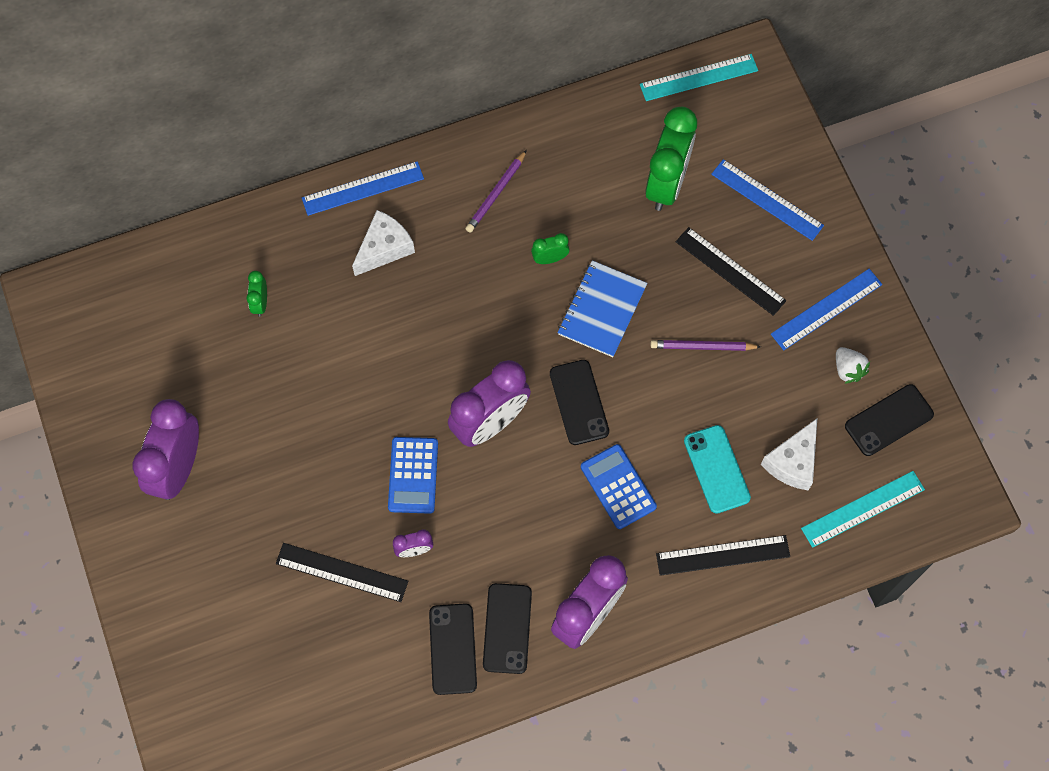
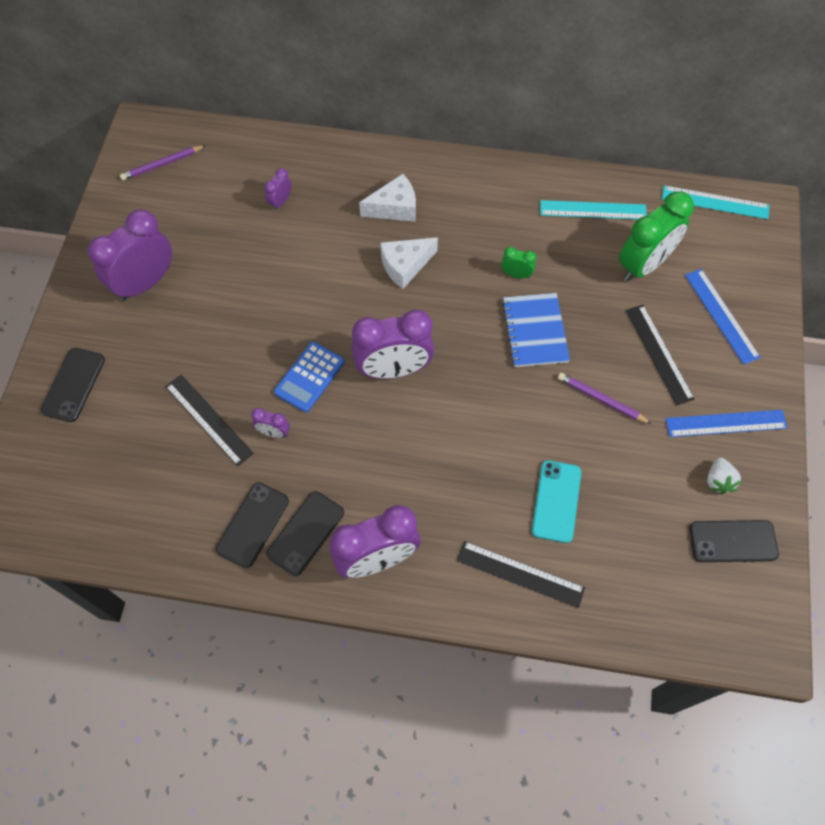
camera: 30 degrees right, 5 degrees down
green clock [246,271,267,317] -> purple clock [265,168,292,210]
blue ruler [302,161,424,216] -> none
purple pencil [465,150,527,233] -> purple pencil moved to [120,145,206,181]
black phone [550,360,609,445] -> black phone moved to [40,348,105,422]
blue notebook [558,260,647,357] -> blue notebook turned 60 degrees counterclockwise [502,293,570,367]
blue calculator [581,444,657,529] -> none
white cheese [761,419,817,490] -> white cheese moved to [380,237,438,289]
turquoise ruler [801,471,925,548] -> turquoise ruler moved to [540,200,647,219]

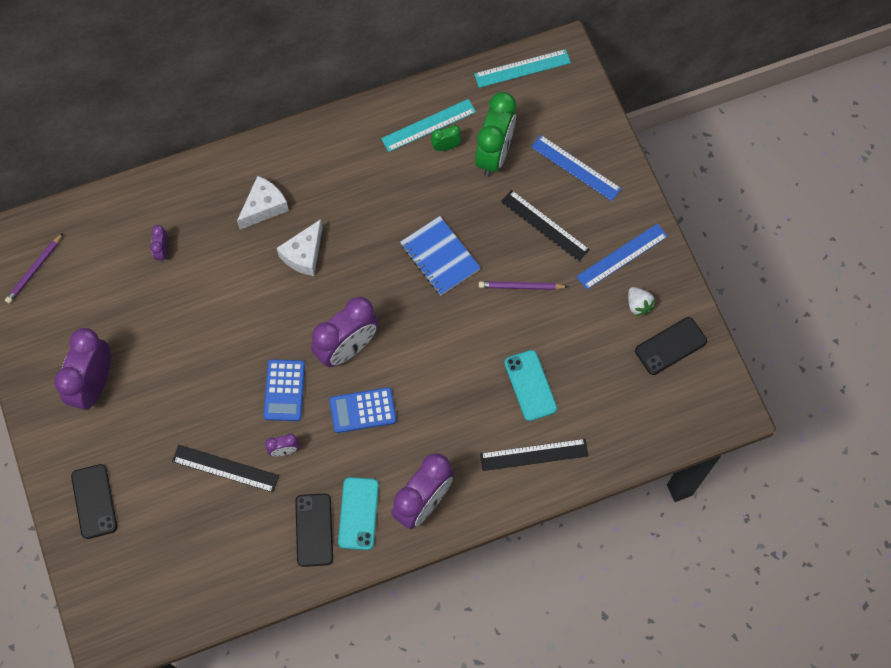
camera: 30 degrees left, 5 degrees up
black phone [266,491,344,576] -> turquoise phone [338,477,379,550]
green clock [501,247,536,278] -> green clock moved to [431,125,461,151]
none -> blue calculator [330,387,396,433]

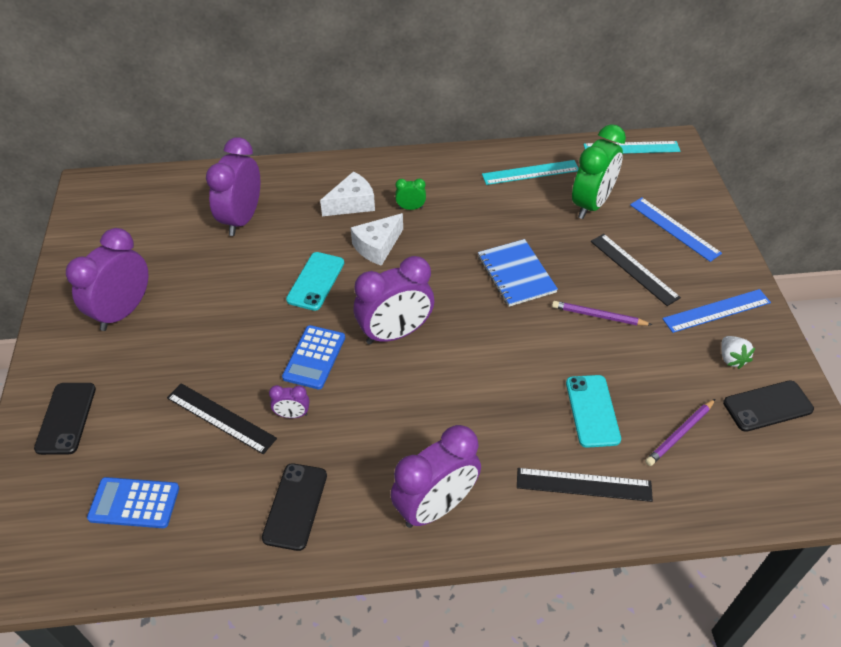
camera: 15 degrees right, 20 degrees down
purple pencil [5,233,63,304] -> purple pencil moved to [645,399,715,466]
purple clock [150,225,168,262] -> purple clock [206,137,260,236], size x2.24
blue calculator [330,387,396,433] -> blue calculator moved to [87,477,179,528]
turquoise phone [338,477,379,550] -> turquoise phone moved to [286,252,344,311]
green clock [431,125,461,151] -> green clock moved to [395,178,426,210]

